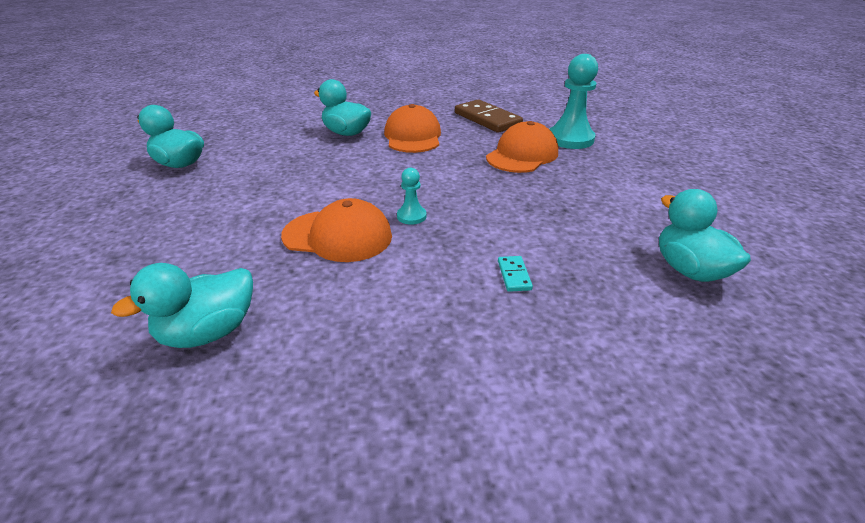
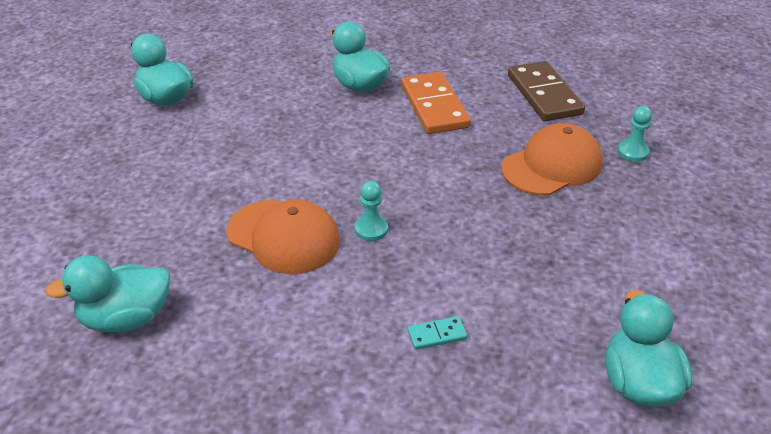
camera: 20 degrees right, 5 degrees up
orange cap [384,104,441,153] -> orange domino [401,72,471,134]
turquoise domino [498,256,533,292] -> turquoise domino turned 60 degrees clockwise [408,316,467,350]
turquoise pawn [550,54,598,149] -> turquoise pawn [618,106,652,162], size x0.49

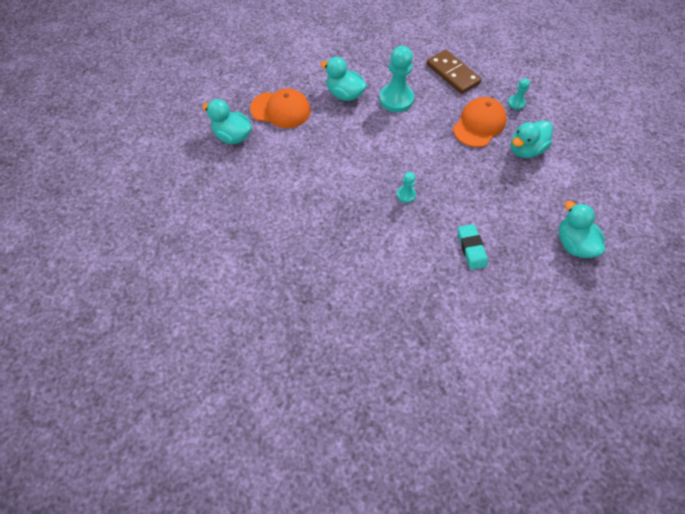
camera: 20 degrees left, 20 degrees up
turquoise duck [45,255,170,333] -> turquoise duck moved to [511,120,553,158]
orange cap [226,200,340,274] -> orange cap moved to [250,88,311,128]
orange domino [401,72,471,134] -> turquoise pawn [379,46,414,112]
turquoise domino [408,316,467,350] -> turquoise eraser [458,224,488,270]

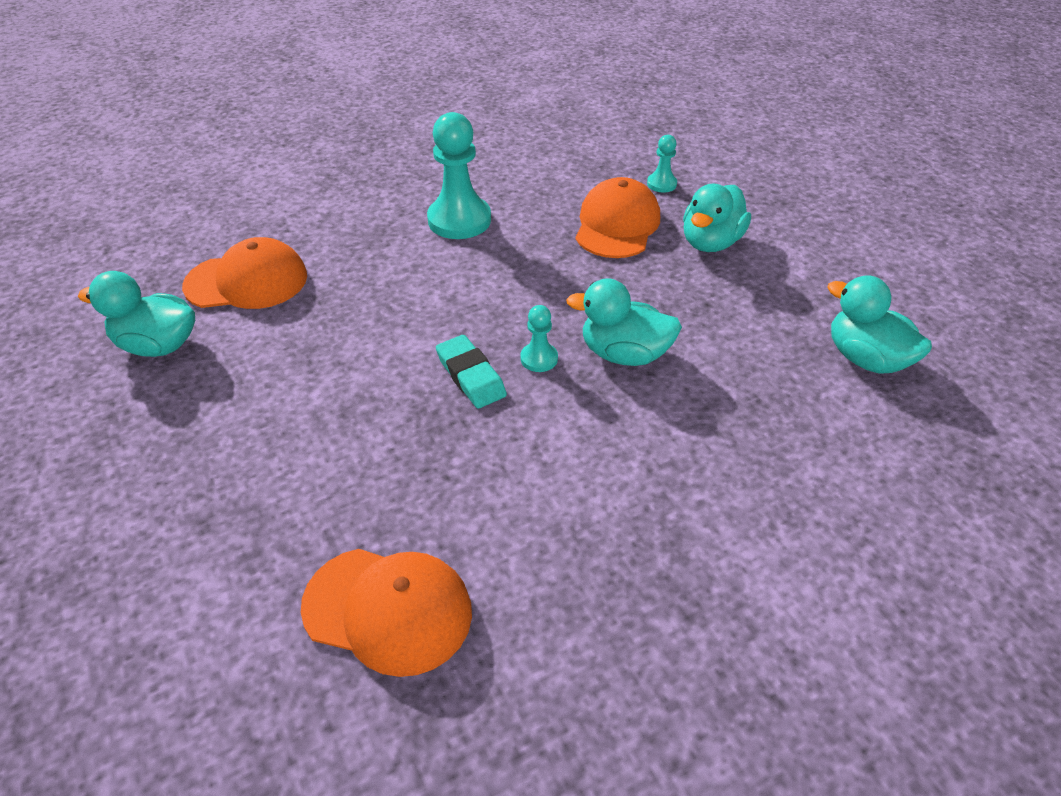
camera: 20 degrees left, 15 degrees down
turquoise duck [320,57,367,101] -> turquoise duck moved to [566,278,682,366]
brown domino [427,50,482,94] -> none
turquoise eraser [458,224,488,270] -> turquoise eraser moved to [436,335,507,409]
none -> orange cap [301,549,472,677]

